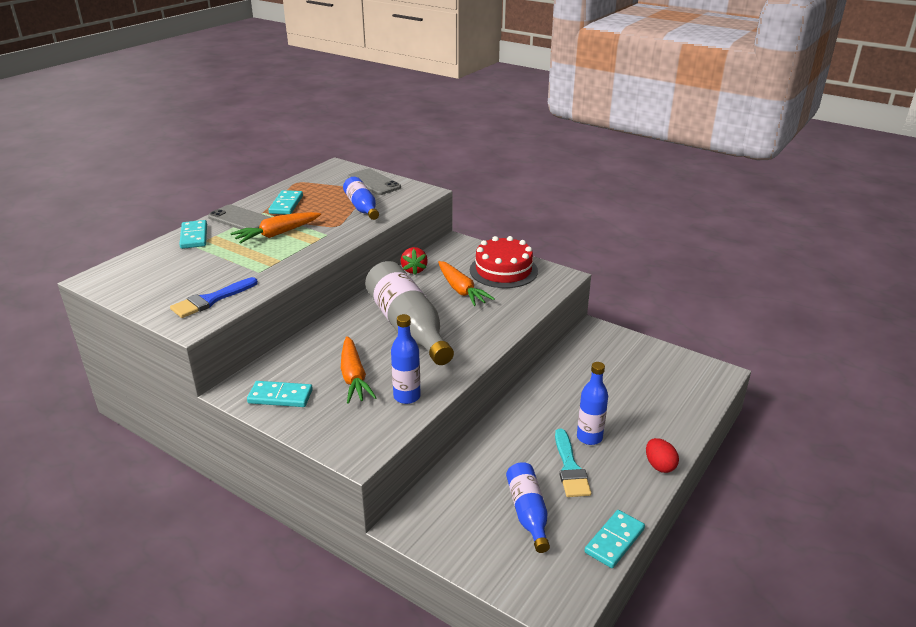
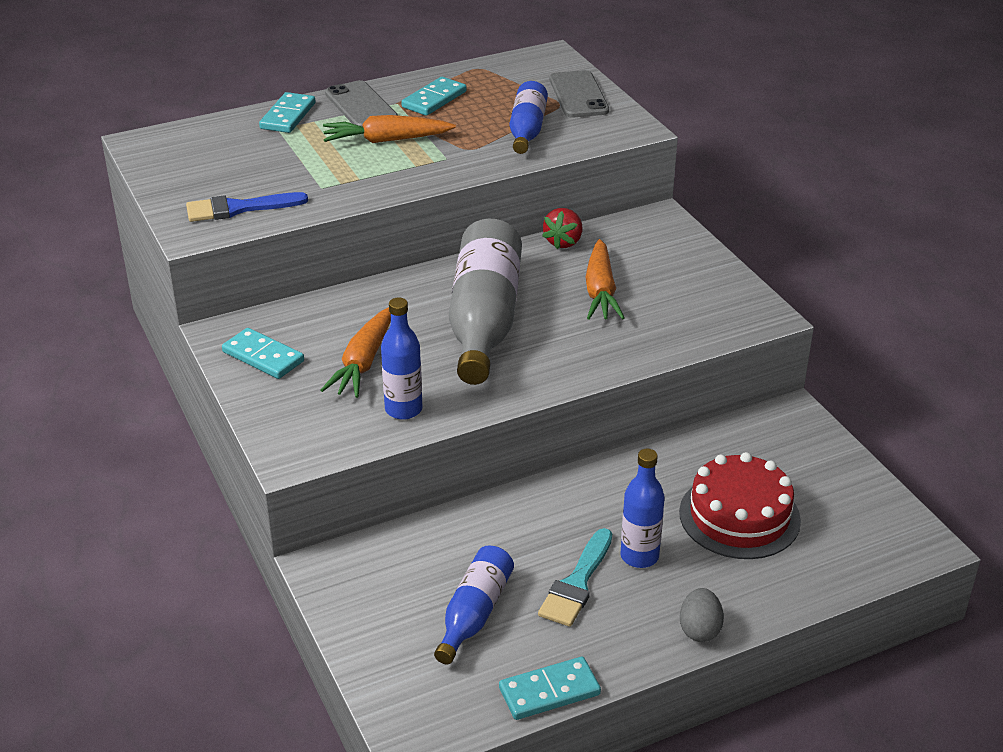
camera: 30 degrees right, 5 degrees up
red cake [470,236,538,288] -> red cake moved to [679,452,801,559]
red egg [646,438,679,473] -> grey egg [680,588,724,642]

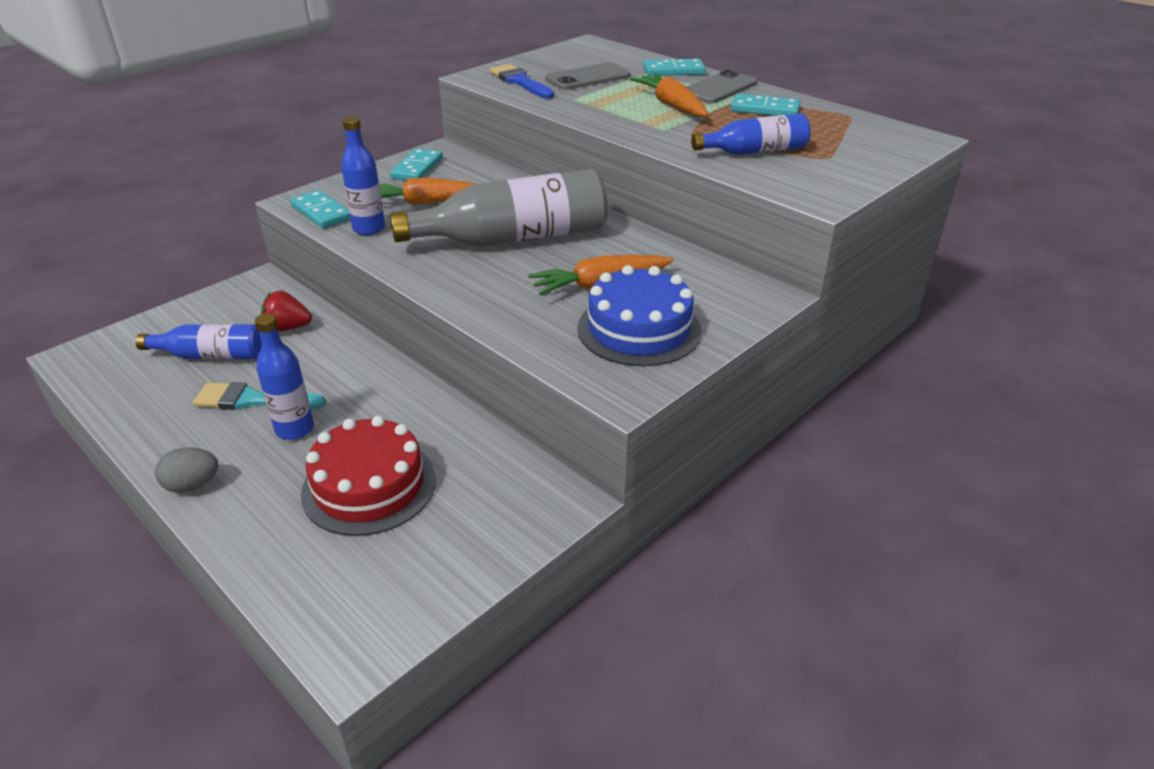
camera: 70 degrees right, 0 degrees up
turquoise domino [499,657,601,720] -> turquoise domino moved to [290,190,351,229]
red strawberry [542,208,582,249] -> red strawberry moved to [261,290,312,332]
grey phone [549,70,609,117] -> grey phone moved to [545,62,631,90]
none -> blue cake [577,265,702,366]

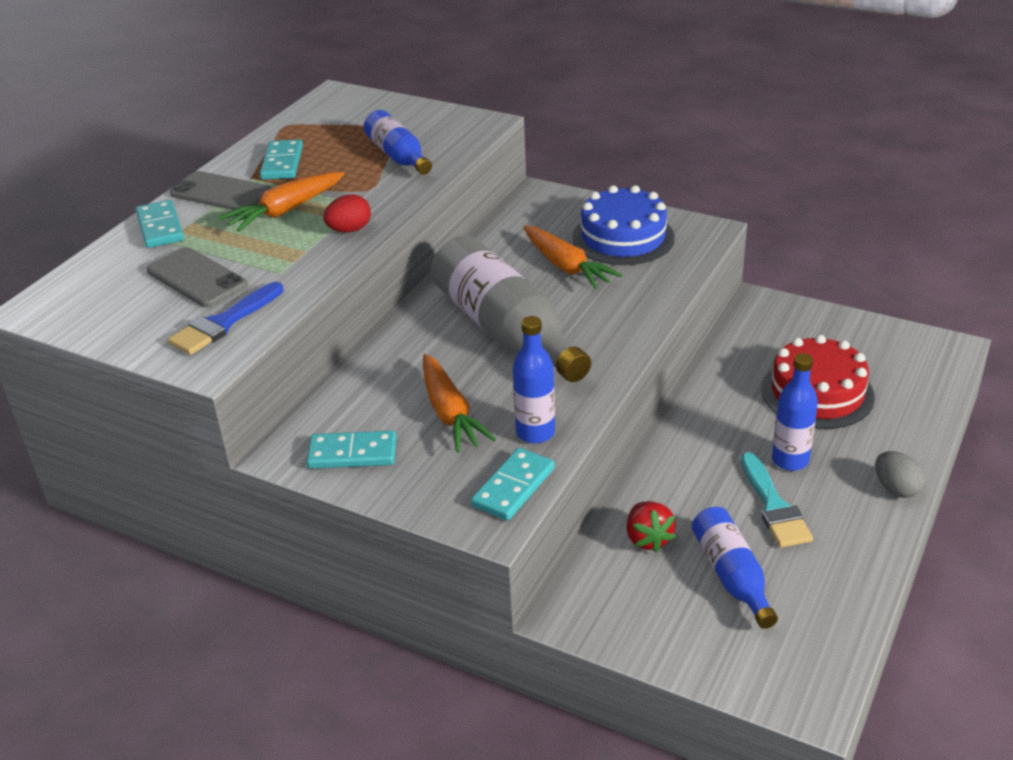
camera: 105 degrees left, 0 degrees up
none -> red egg [324,195,371,232]

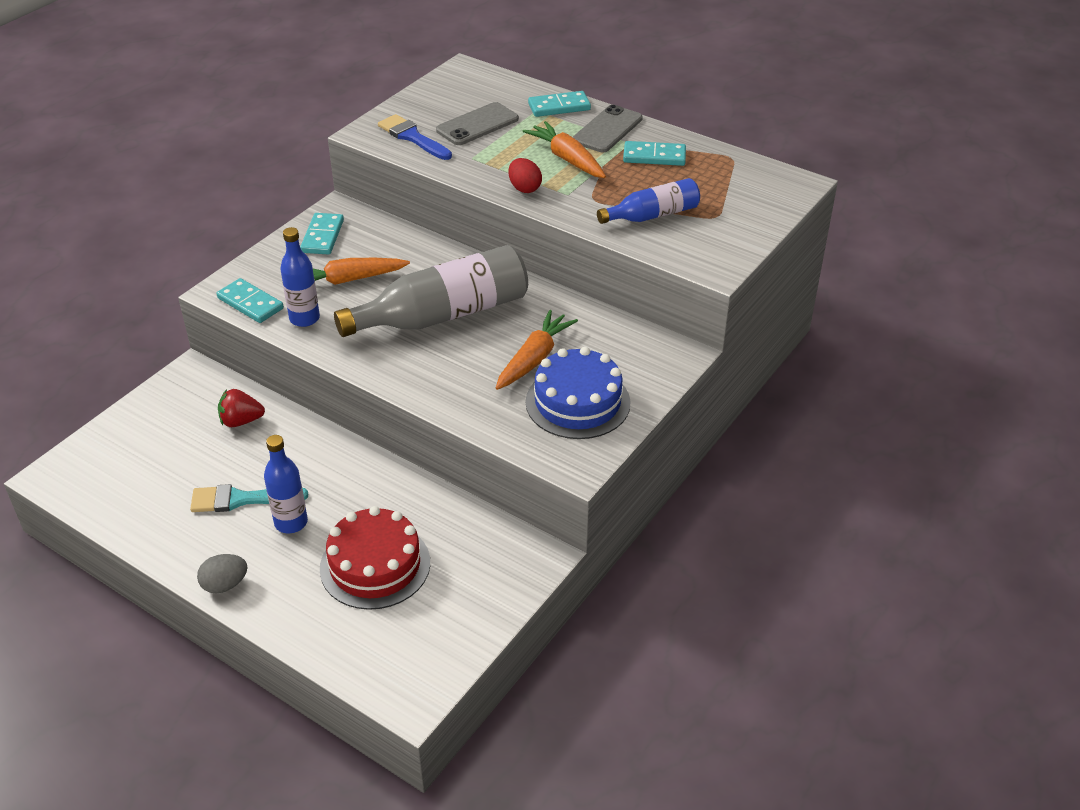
camera: 95 degrees right, 5 degrees up
orange carrot [523,226,622,289] -> orange carrot turned 150 degrees clockwise [496,310,578,390]
blue bottle [692,507,778,629] -> none

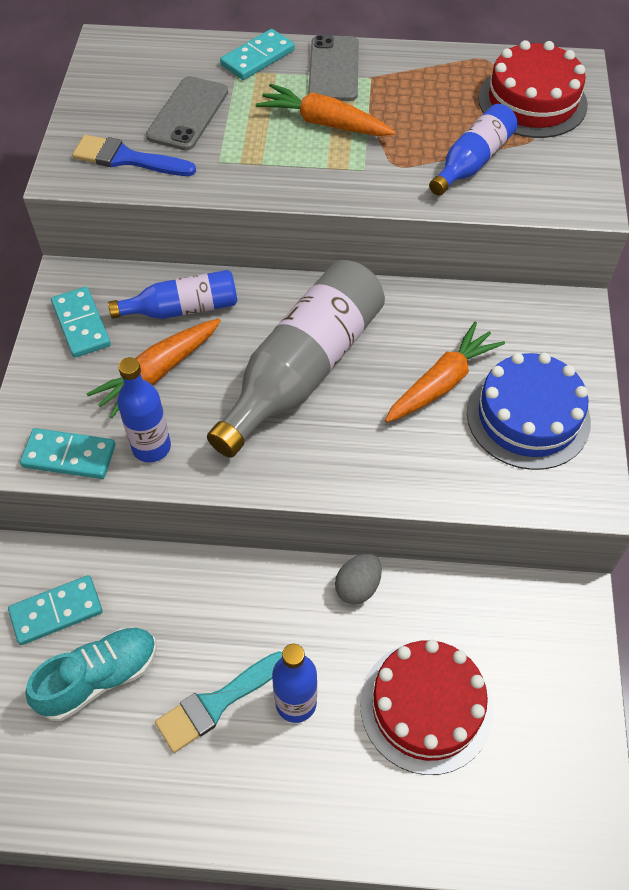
camera: 30 degrees left, 15 degrees up
grey egg [197,554,247,593] -> grey egg moved to [335,554,382,604]
red strawberry [218,389,265,427] -> none
orange carrot [496,310,578,390] -> orange carrot turned 45 degrees clockwise [385,322,505,422]
red egg [508,158,542,193] -> none
turquoise domino [623,141,686,166] -> turquoise domino moved to [8,575,103,645]
none -> turquoise shoe [25,628,157,721]
none -> blue bottle [108,270,237,319]
none -> red cake [478,40,588,138]

